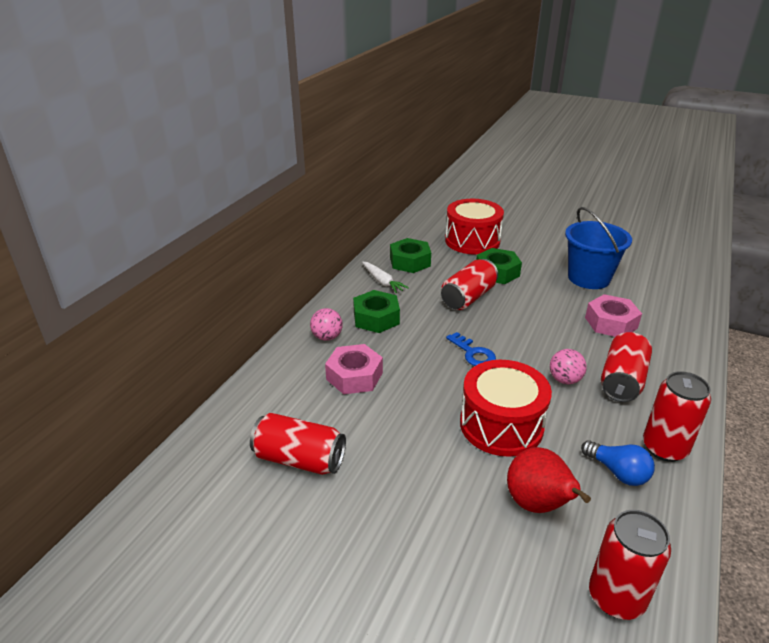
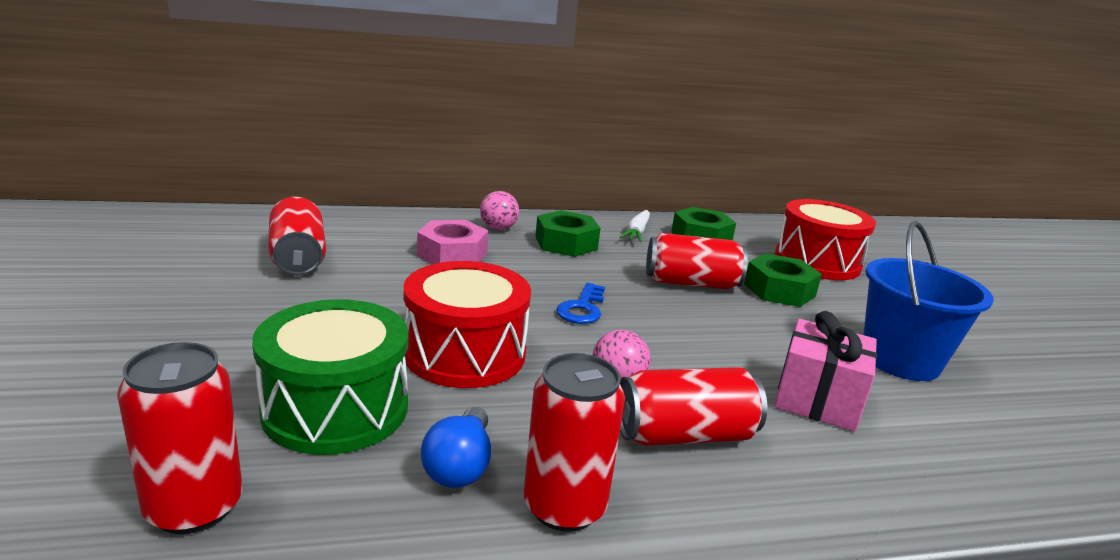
camera: 50 degrees right, 10 degrees down
red pear [507,447,591,513] -> green drum [252,299,408,455]
pink nut [585,294,642,337] -> pink gift [774,311,877,432]

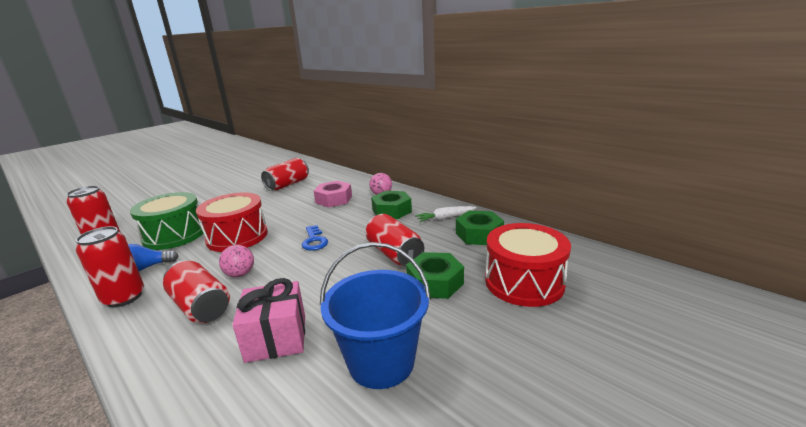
camera: 60 degrees right, 0 degrees up
blue key [556,283,605,324] -> blue key turned 90 degrees counterclockwise [302,225,328,251]

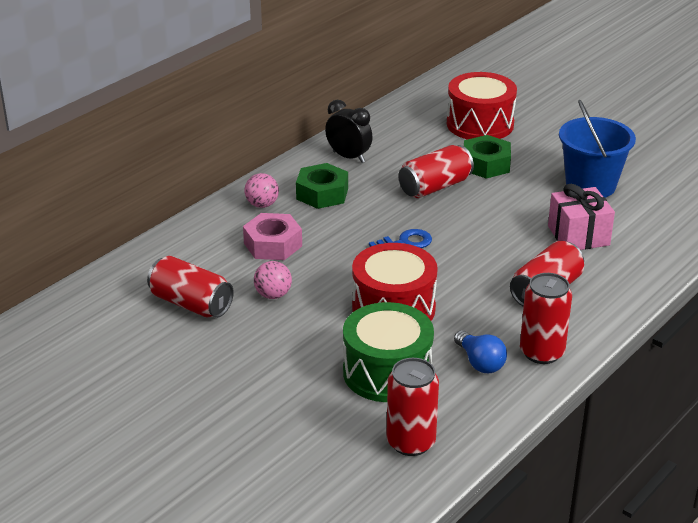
camera: 95 degrees left, 10 degrees up
pink ball [219,245,254,277] -> pink ball moved to [254,261,292,299]
white carrot [415,206,477,222] -> black clock [325,100,373,163]
green nut [456,211,504,245] -> none

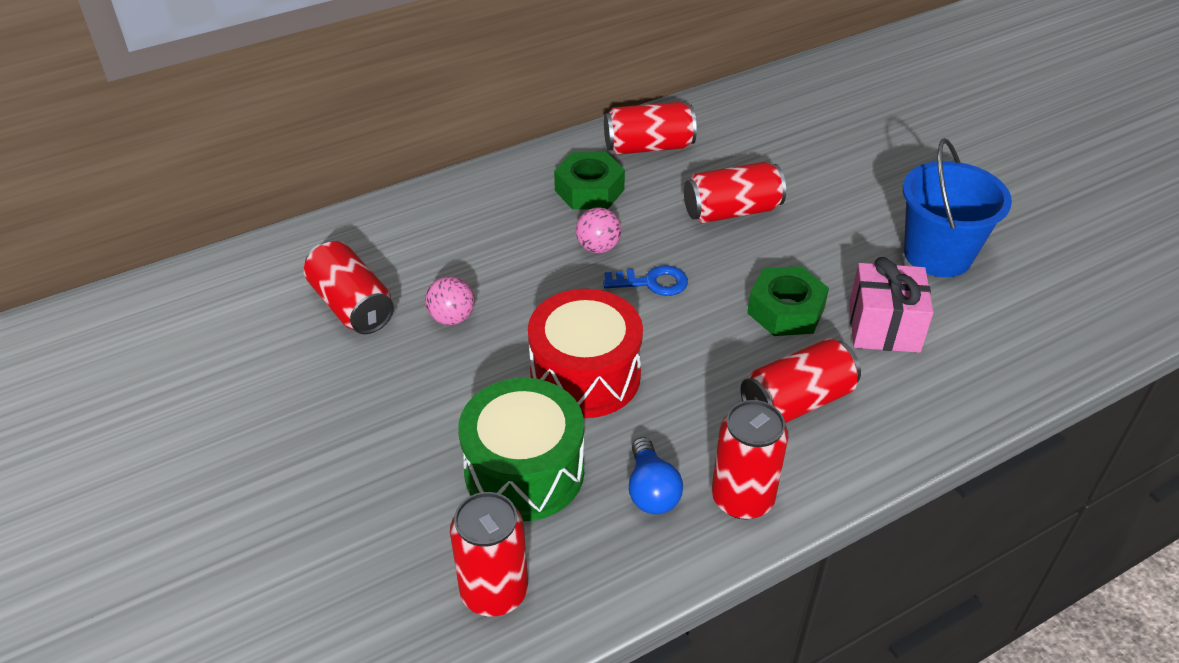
camera: 20 degrees right, 10 degrees up
pink nut [243,213,302,260] -> none
pink ball [244,173,279,208] -> pink ball moved to [576,207,621,253]
black clock [325,100,373,163] -> red can [604,102,697,155]
red drum [447,72,517,140] -> none
green nut [464,135,511,179] -> green nut moved to [747,266,829,336]

